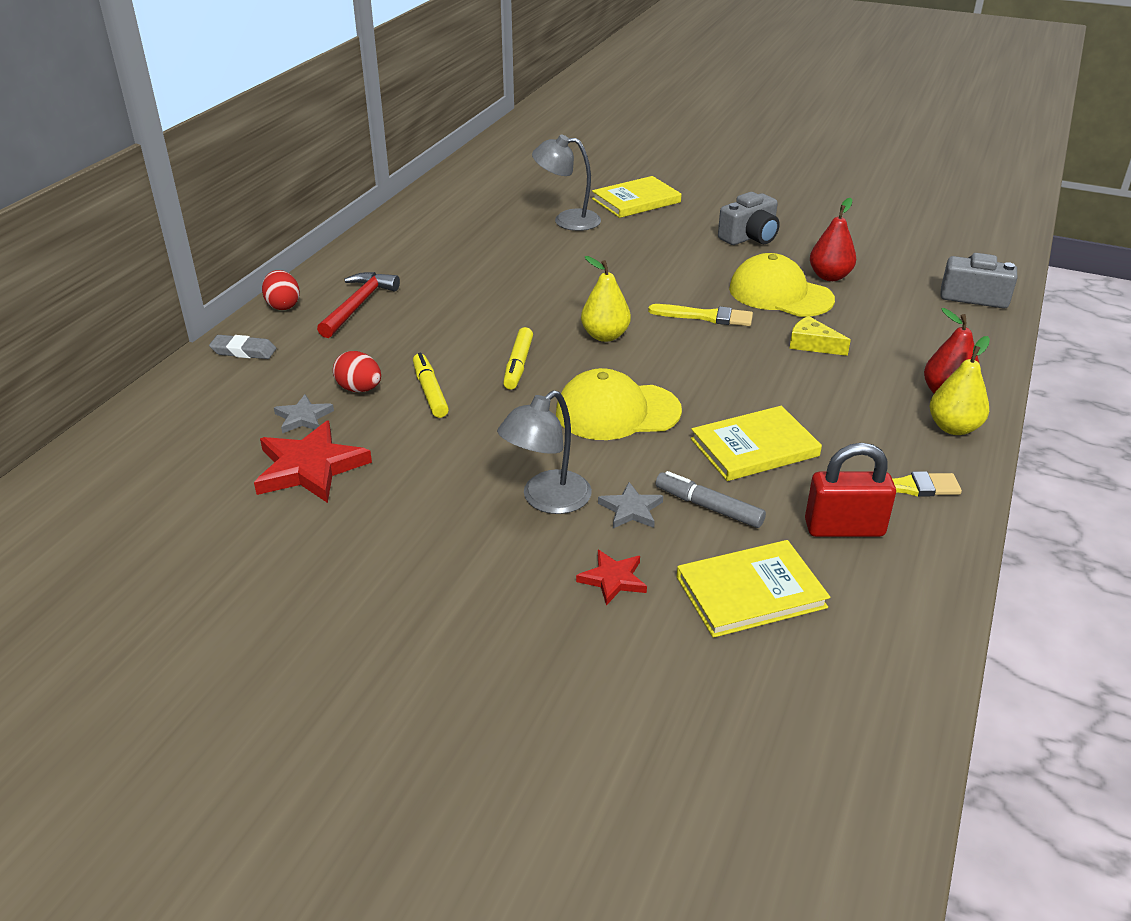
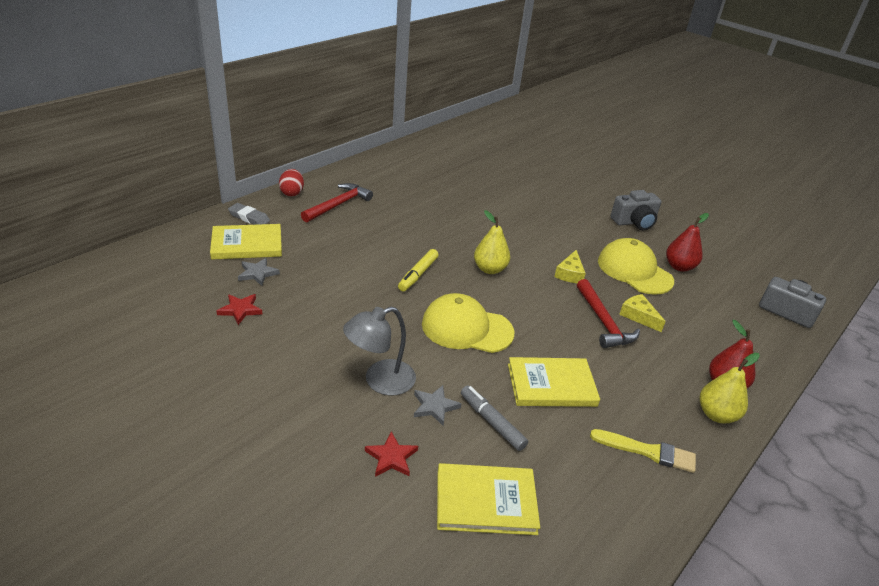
camera: 15 degrees right, 0 degrees up
red star [254,420,372,503] -> red star [217,294,262,325], size x0.54
red egg [333,351,381,392] -> none
yellow marker [413,353,449,418] -> none
grey lamp [532,135,601,231] -> none
yellow book [592,176,681,218] -> yellow book moved to [210,224,282,260]
yellow brush [648,304,753,326] -> yellow cheese [554,250,586,283]
red padlock [805,443,896,537] -> none
none -> red hammer [577,279,640,348]

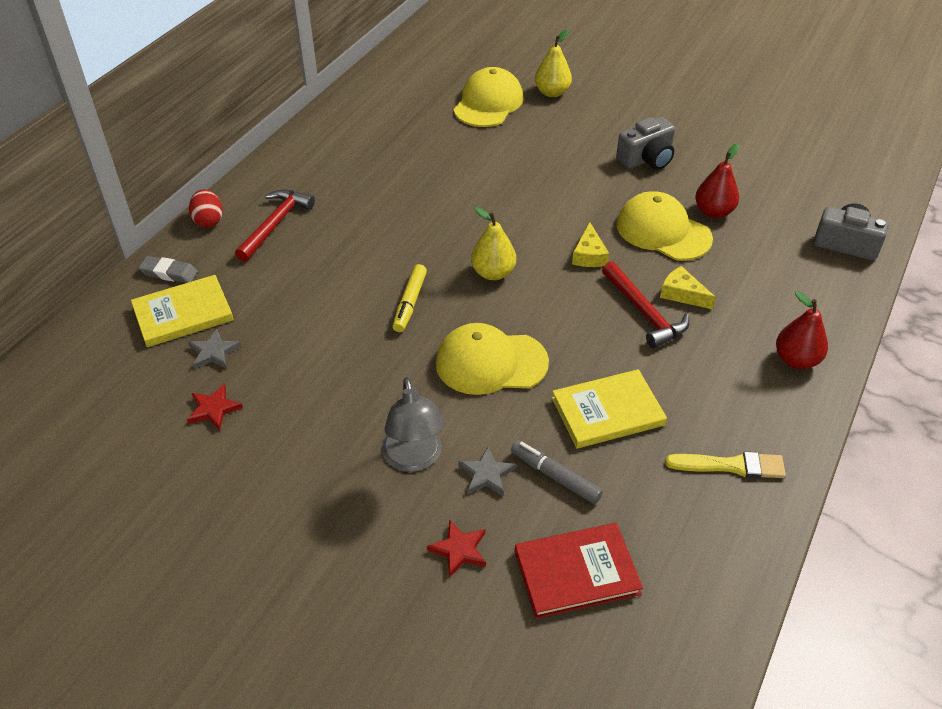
camera: 10 degrees left, 10 degrees up
grey lamp [343,307,416,396] -> grey lamp turned 60 degrees counterclockwise [382,377,445,472]
yellow book [437,463,540,535] -> red book [515,523,643,619]
yellow pear [700,353,760,423] -> yellow pear moved to [535,30,572,97]
none -> yellow cap [453,67,523,127]

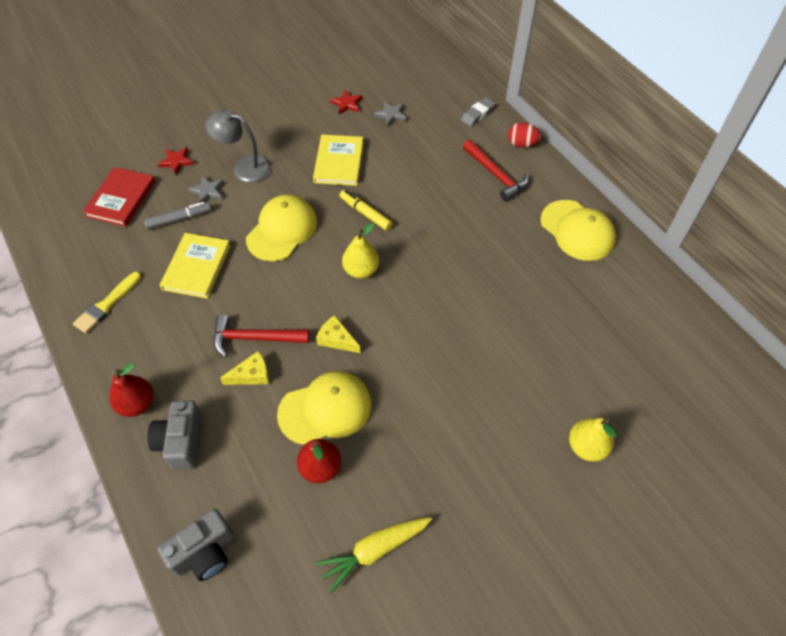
camera: 120 degrees right, 10 degrees up
yellow book [131,275,234,347] -> yellow book moved to [313,135,364,186]
yellow cap [453,67,523,127] -> yellow cap moved to [540,200,616,261]
grey camera [616,117,675,170] -> grey camera moved to [147,401,202,469]
none -> yellow carrot [316,517,432,593]

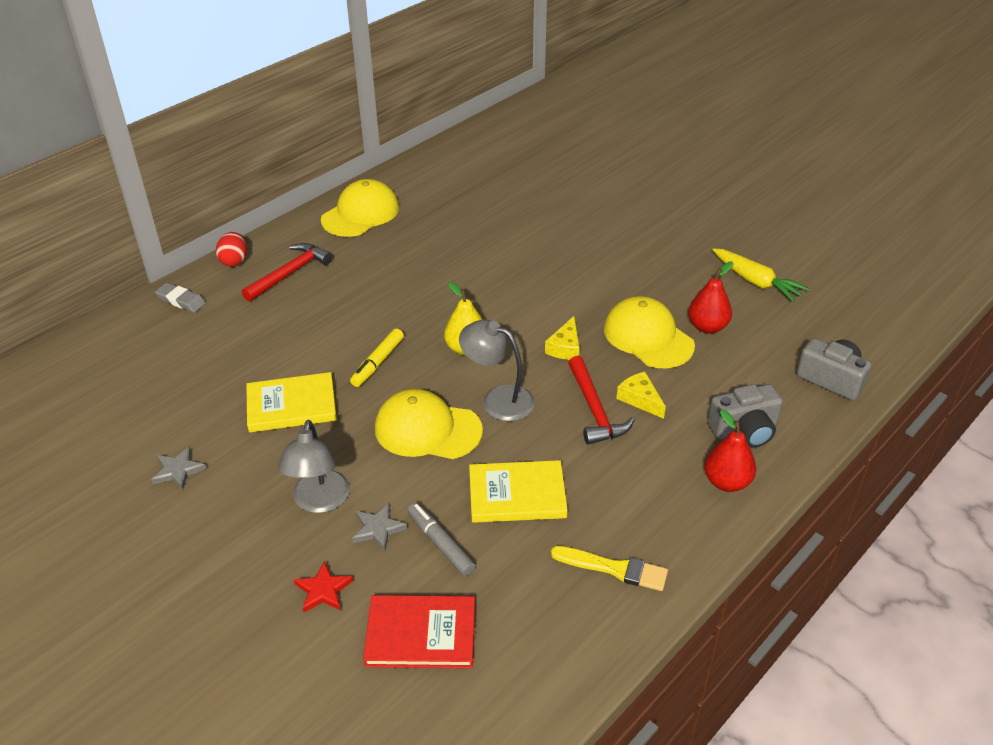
camera: 105 degrees left, 15 degrees down
red star [330,90,363,114] -> none
grey star [374,101,407,126] -> grey star moved to [152,446,206,490]
yellow pear [569,418,616,462] -> none
none -> grey lamp [459,320,535,421]

